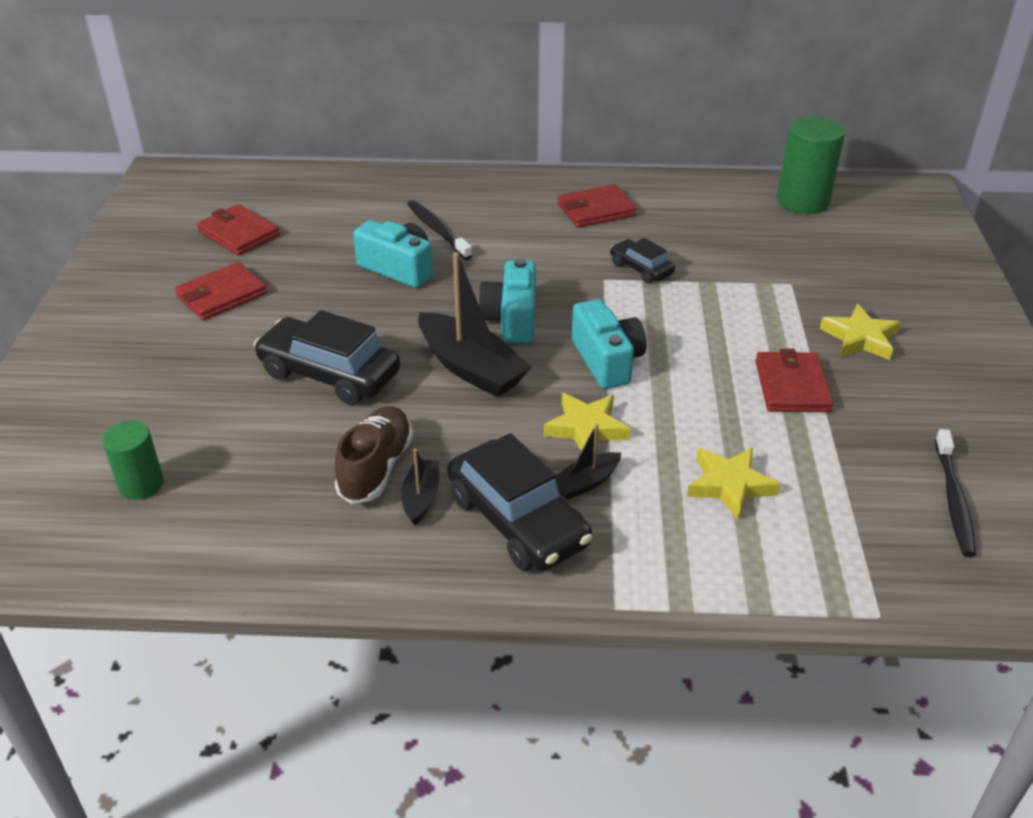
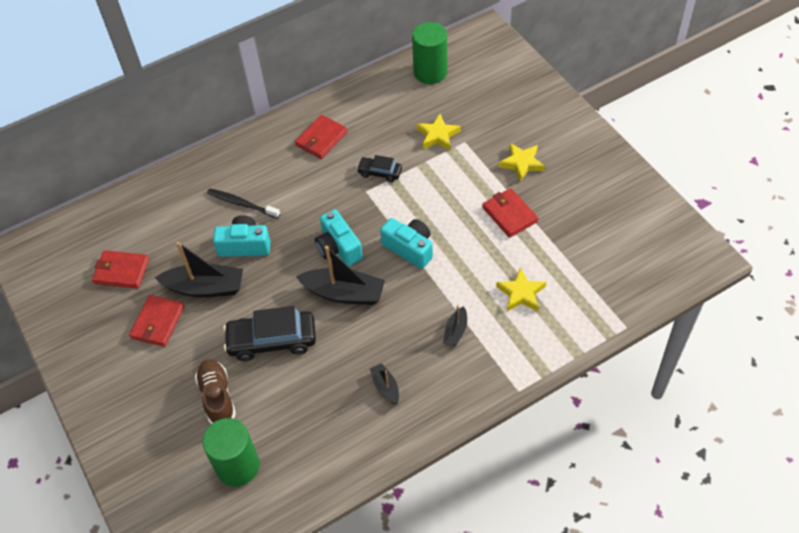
camera: 30 degrees left, 15 degrees up
green cylinder [102,421,164,500] -> green cylinder [202,418,260,487], size x1.66
brown shoe [335,406,413,504] -> brown shoe moved to [195,359,236,424]
black car [447,433,593,571] -> none
yellow star [543,393,631,451] -> yellow star moved to [417,114,461,150]
black toothbrush [935,429,976,557] -> none
none -> black boat [155,242,243,297]

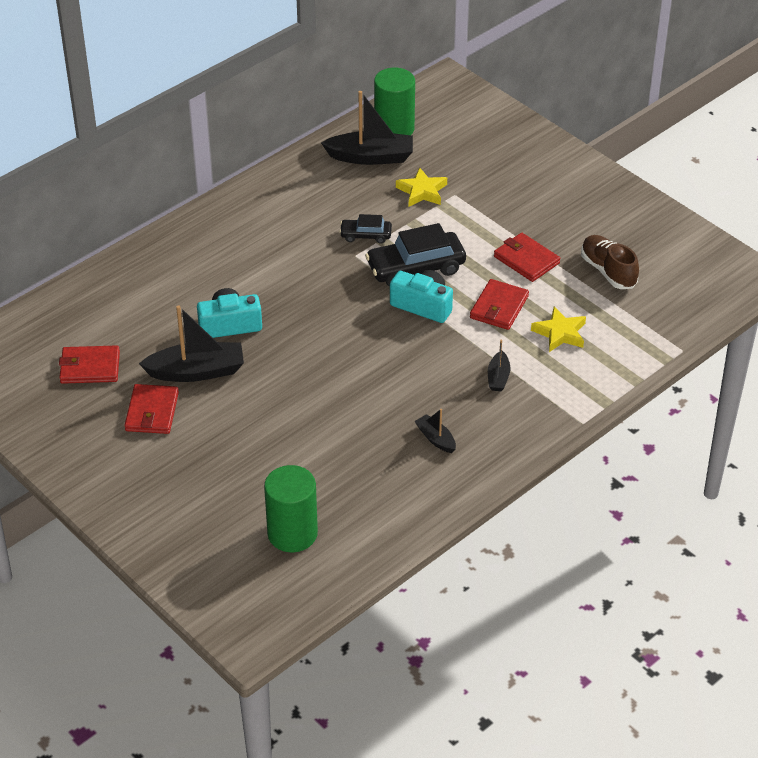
camera: 15 degrees left, 10 degrees down
brown shoe [195,359,236,424] -> brown shoe moved to [581,235,639,289]
black toothbrush [207,188,280,219] -> none
black car [223,306,316,361] -> black car moved to [365,223,466,287]
red wallet [295,115,348,159] -> red wallet moved to [470,279,529,330]
black boat [296,246,385,305] -> black boat moved to [321,91,413,165]
turquoise camera [315,209,363,266] -> none
yellow star [499,143,545,182] -> none

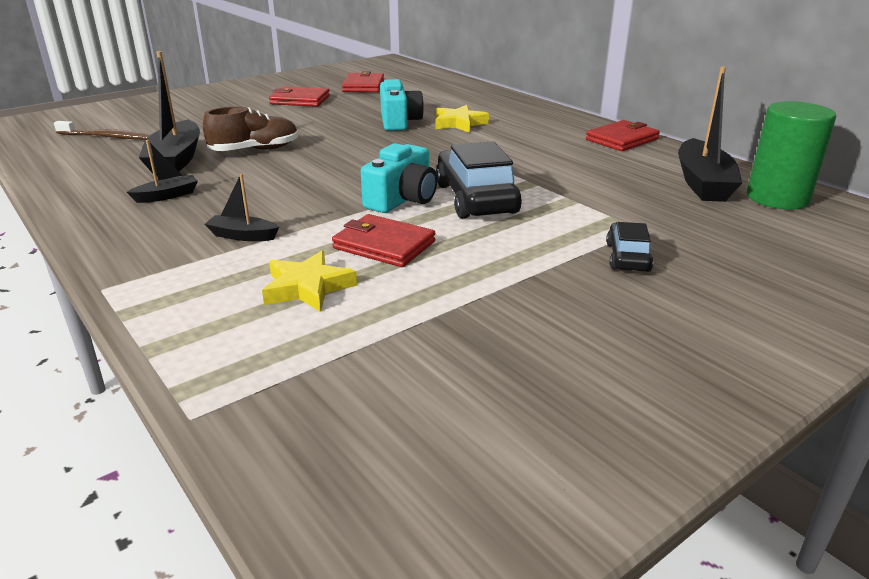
camera: 95 degrees right, 15 degrees down
black boat [139,305,244,382] -> black boat moved to [139,51,200,176]
green cylinder [264,465,318,552] -> brown toothbrush [54,121,152,140]
black car [339,214,392,244] -> black car moved to [606,222,653,272]
yellow star [396,167,447,207] -> yellow star moved to [435,105,489,133]
red wallet [494,233,560,282] -> red wallet moved to [586,120,660,151]
brown shoe [581,235,639,289] -> brown shoe moved to [203,106,299,151]

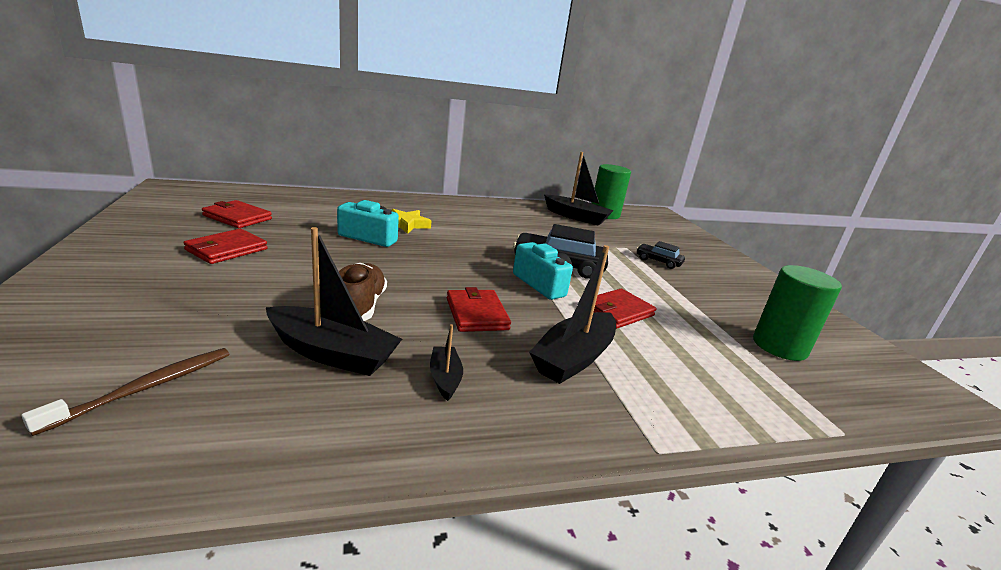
camera: 70 degrees left, 5 degrees down
black boat [205,174,279,241] -> black boat [529,245,616,384], size x1.95
yellow star [262,250,357,312] -> none
red wallet [586,120,660,151] -> red wallet moved to [447,287,511,332]
none -> green cylinder [753,265,842,361]

